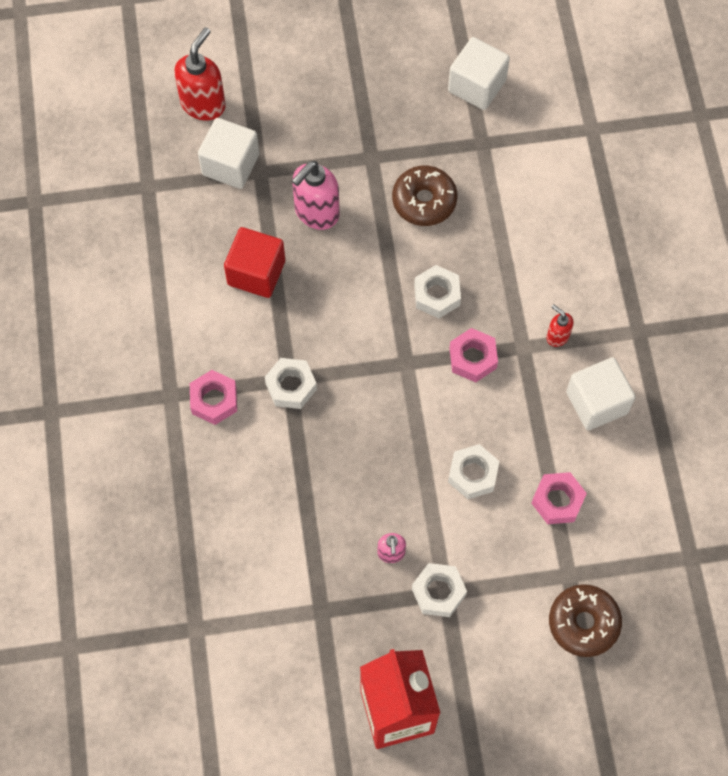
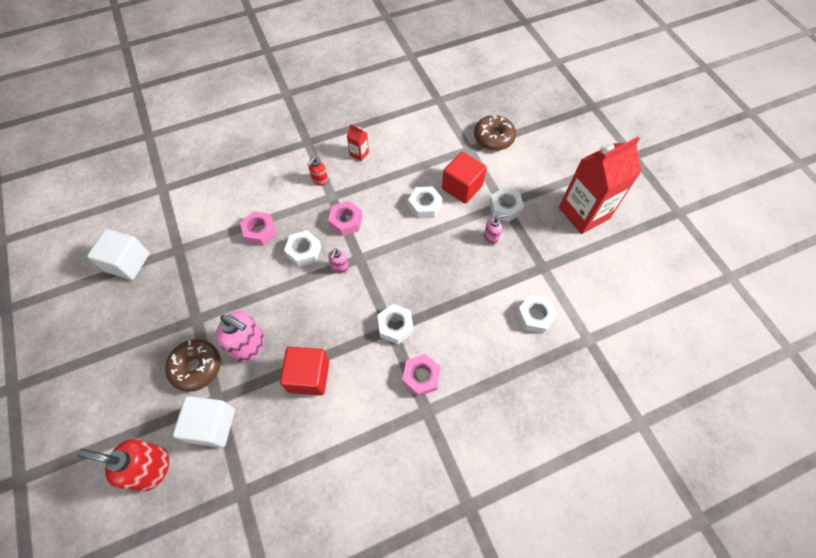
camera: 105 degrees left, 5 degrees down
brown donut [392,166,457,226] -> brown donut moved to [165,339,221,392]
pink nut [531,472,587,524] -> pink nut moved to [240,211,277,246]
white cube [566,357,636,431] -> red carton [347,124,369,161]
none -> pink soap dispenser [328,248,349,274]
none -> red cube [442,152,487,204]
none -> white nut [516,295,558,334]

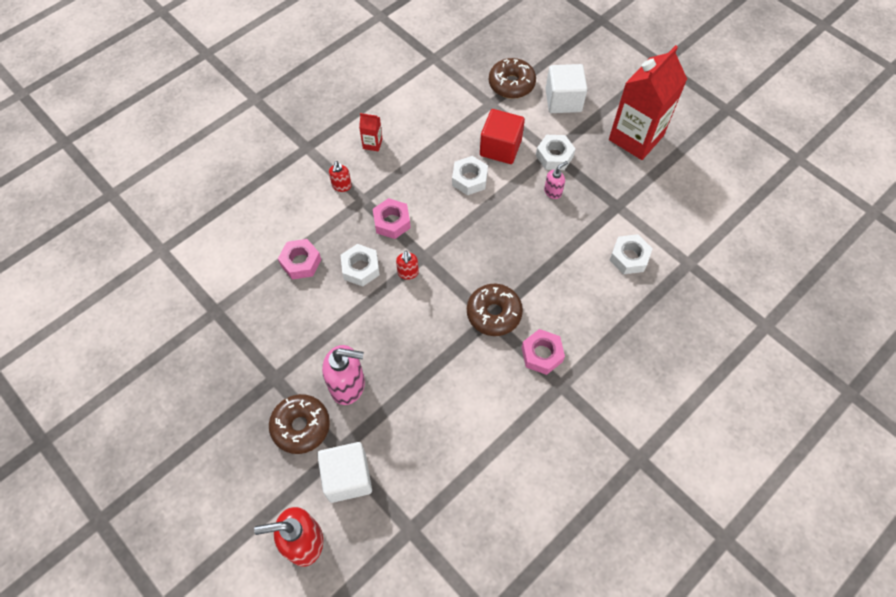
camera: 20 degrees left, 0 degrees up
white cube [87,229,150,280] -> white cube moved to [545,64,587,113]
red cube [280,347,329,395] -> none
pink soap dispenser [328,248,349,274] -> red soap dispenser [396,251,419,280]
white nut [378,304,414,344] -> brown donut [467,284,523,336]

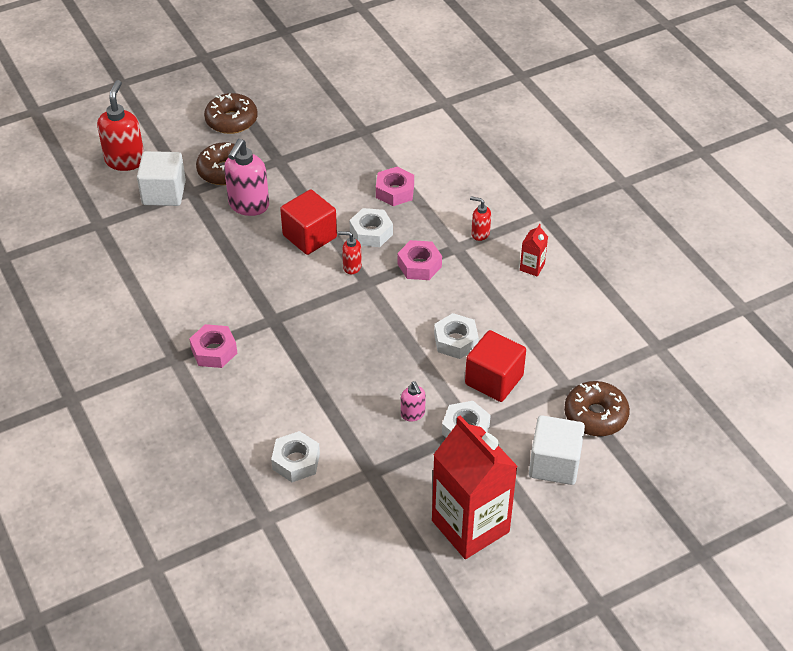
camera: 105 degrees right, 15 degrees down
brown donut [467,284,523,336] -> brown donut moved to [204,93,258,134]
none -> red cube [280,189,337,255]

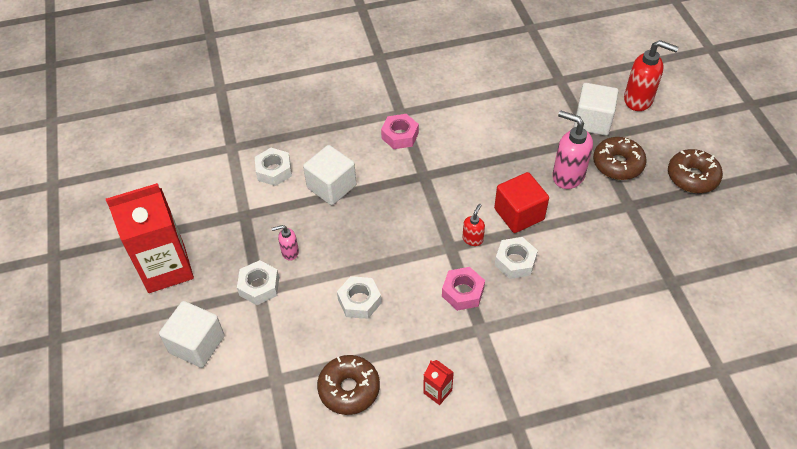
camera: 105 degrees right, 5 degrees up
pink nut [376,167,414,206] -> none
red cube [465,330,526,402] -> none
red soap dispenser [470,196,491,241] -> none
brown donut [564,381,630,436] -> brown donut moved to [317,355,380,415]
none -> white cube [303,145,356,205]

